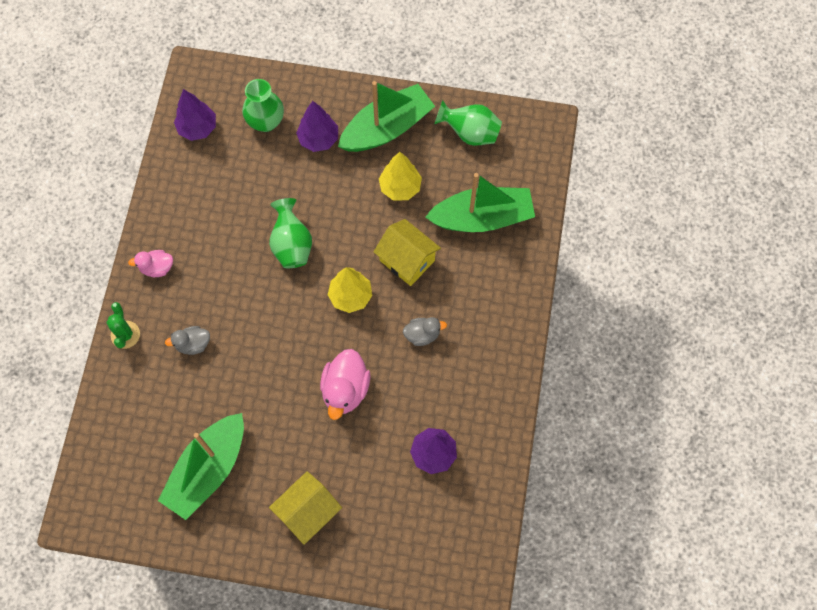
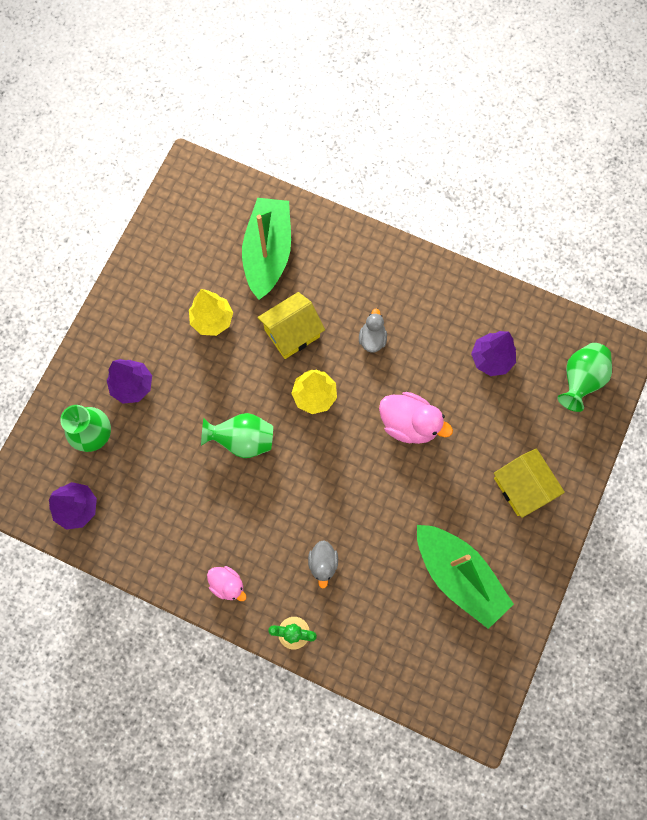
camera: 75 degrees left, 5 degrees up
pink duck [128,250,173,277] -> pink duck turned 60 degrees counterclockwise [207,566,247,601]
green boat [338,81,435,152] -> none
green vase [434,100,502,146] -> green vase moved to [557,343,612,412]

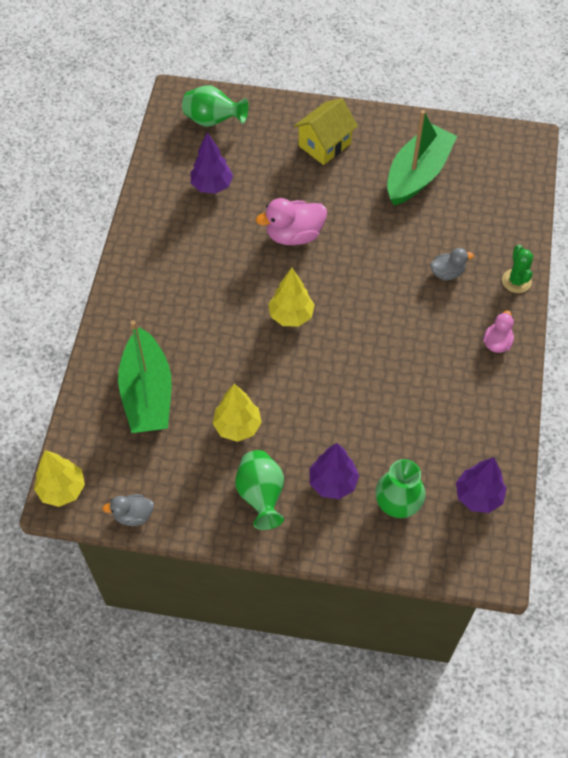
camera: 105 degrees left, 15 degrees down
green vase [201,413,273,458] -> green vase moved to [235,450,284,530]
green boat [242,198,291,300] -> green boat turned 90 degrees counterclockwise [118,320,172,433]
yellow house [257,292,325,359] -> none
grey duck [359,308,387,353] -> grey duck moved to [103,494,154,526]
pink duck [379,392,453,444] -> pink duck turned 120 degrees counterclockwise [256,198,327,245]
none -> yellow tree [34,450,85,507]

